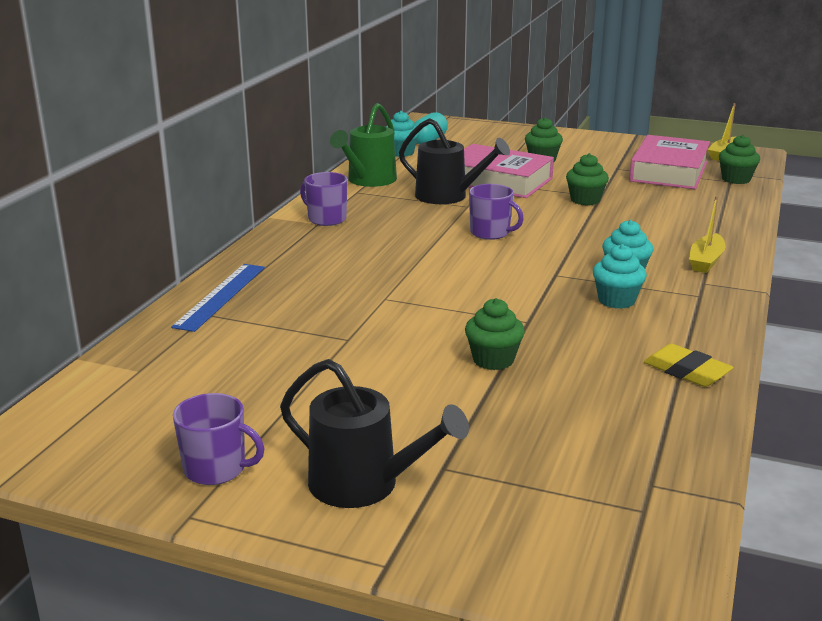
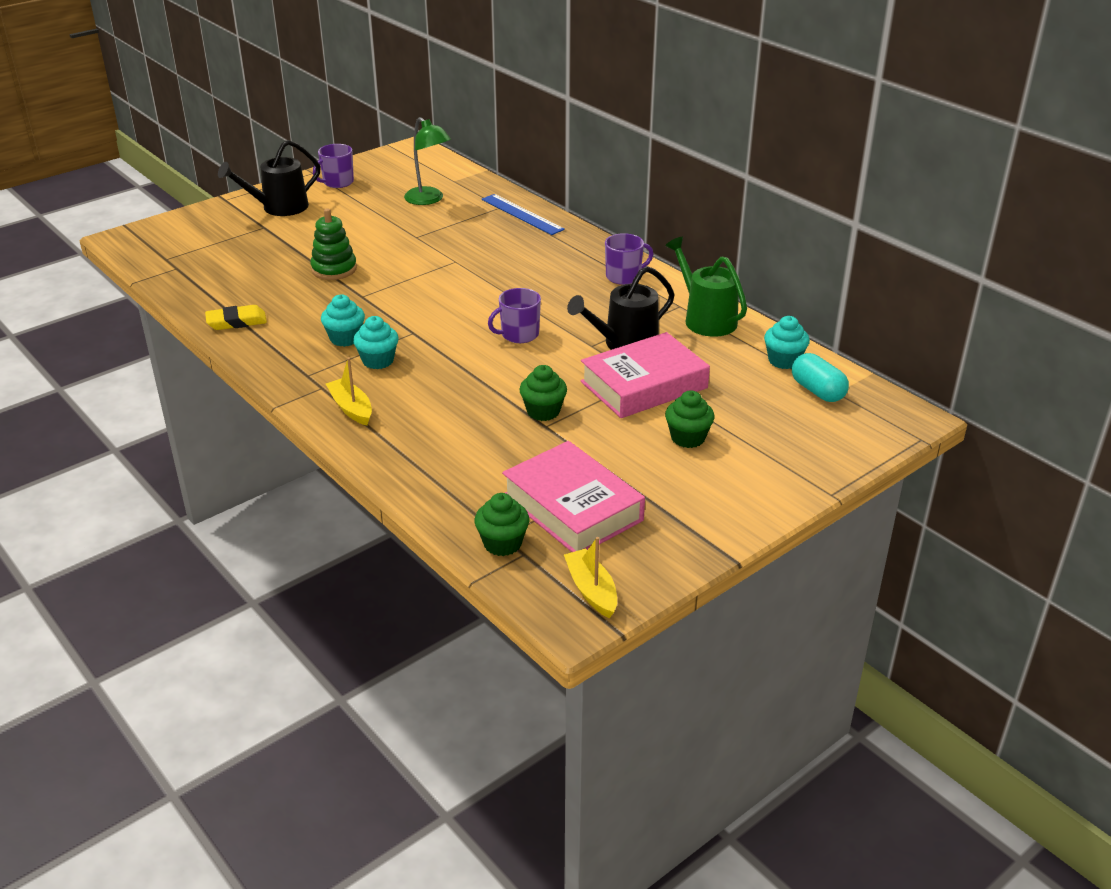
camera: 120 degrees right, 10 degrees up
green cupcake [465,298,525,370] -> green stacking toy [310,208,357,280]
none -> green lamp [404,117,451,205]

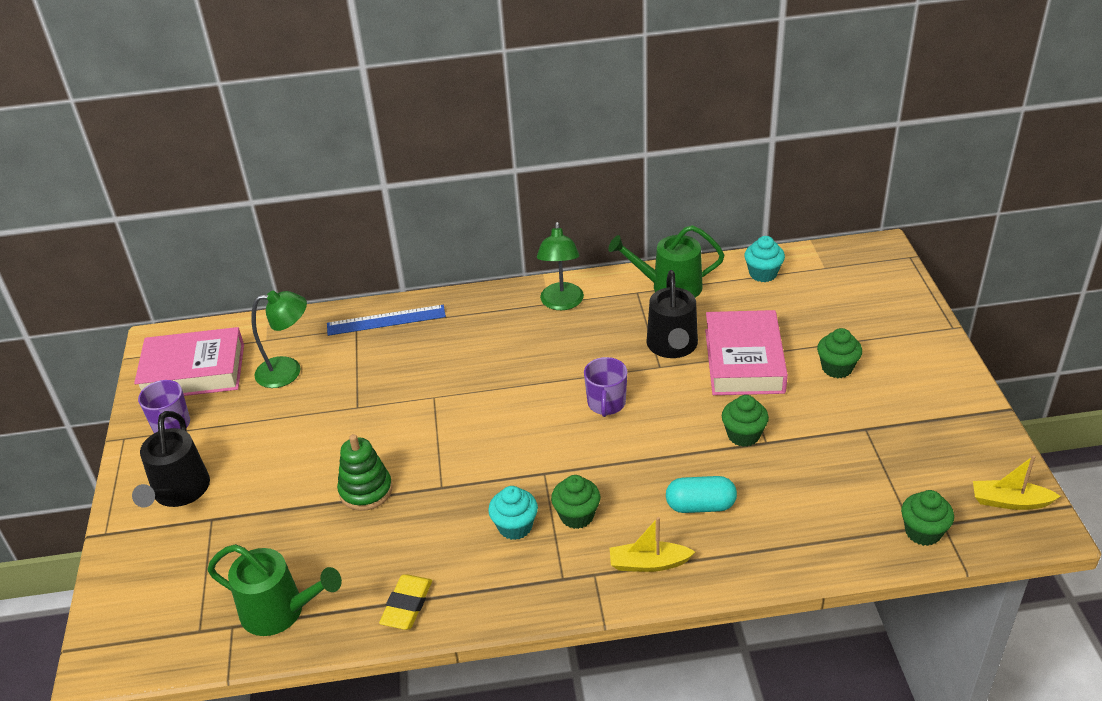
camera: 55 degrees left, 5 degrees up
turquoise cupcake [353,316,399,369] -> green cupcake [551,475,600,529]
pink book [502,441,645,552] -> pink book moved to [134,327,244,396]
purple mug [605,233,653,285] -> green lamp [537,222,584,310]
turquoise capsule [792,353,849,402] -> turquoise capsule moved to [666,476,737,513]
none -> green watering can [207,544,342,636]

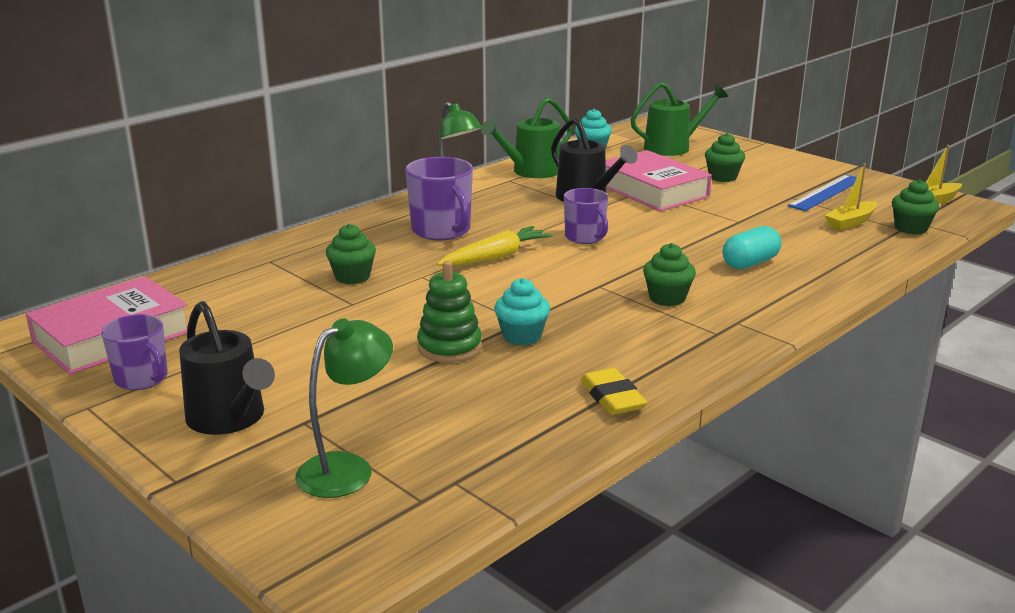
camera: 40 degrees left, 15 degrees down
green watering can [207,544,342,636] -> green watering can moved to [631,82,728,156]
green lamp [252,291,307,388] -> green lamp moved to [295,318,393,498]
blue ruler [327,305,446,336] -> blue ruler moved to [788,175,857,211]
turquoise cupcake [488,486,538,540] -> turquoise cupcake moved to [494,278,550,346]
yellow boat [610,517,695,572] -> yellow boat moved to [824,163,878,230]
green cupcake [722,395,769,447] -> green cupcake moved to [326,224,376,284]
none -> purple mug [405,157,473,240]
none -> yellow carrot [437,226,553,266]

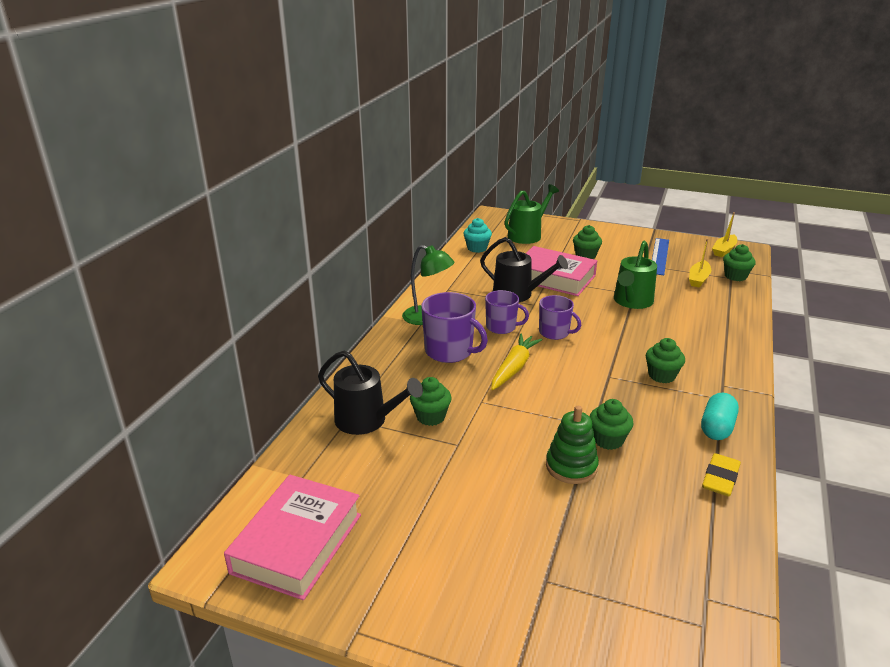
camera: 25 degrees left, 5 degrees up
purple mug [101,314,168,390] -> purple mug moved to [485,290,529,334]
black watering can [179,301,275,435] -> black watering can moved to [318,351,423,435]
green lamp [295,318,393,498] -> none
green watering can [481,97,572,178] -> green watering can moved to [614,241,657,309]
turquoise cupcake [494,278,550,346] -> green cupcake [589,399,634,450]
yellow eraser [580,368,647,415] -> yellow eraser turned 75 degrees clockwise [702,453,741,497]
turquoise capsule [722,226,781,269] -> turquoise capsule moved to [701,393,739,440]

